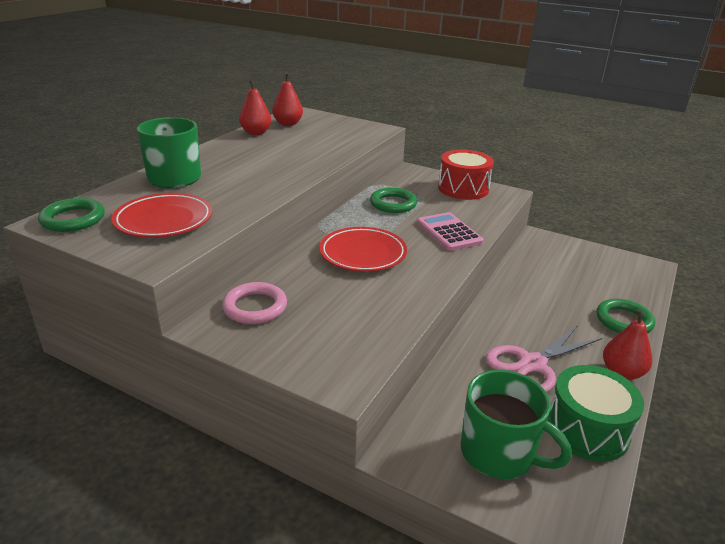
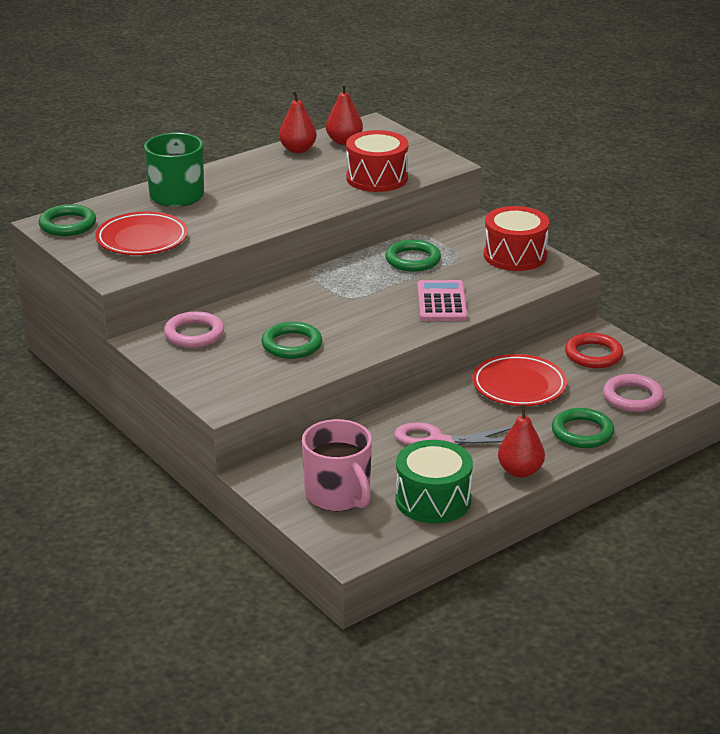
camera: 25 degrees right, 0 degrees up
red plate [320,227,407,272] -> red plate moved to [472,354,567,406]
green mug [461,370,572,479] -> pink mug [302,419,372,511]
none -> green ring [262,322,322,359]
none -> red drum [346,130,408,192]
none -> red ring [565,333,623,368]
none -> pink ring [603,374,664,412]

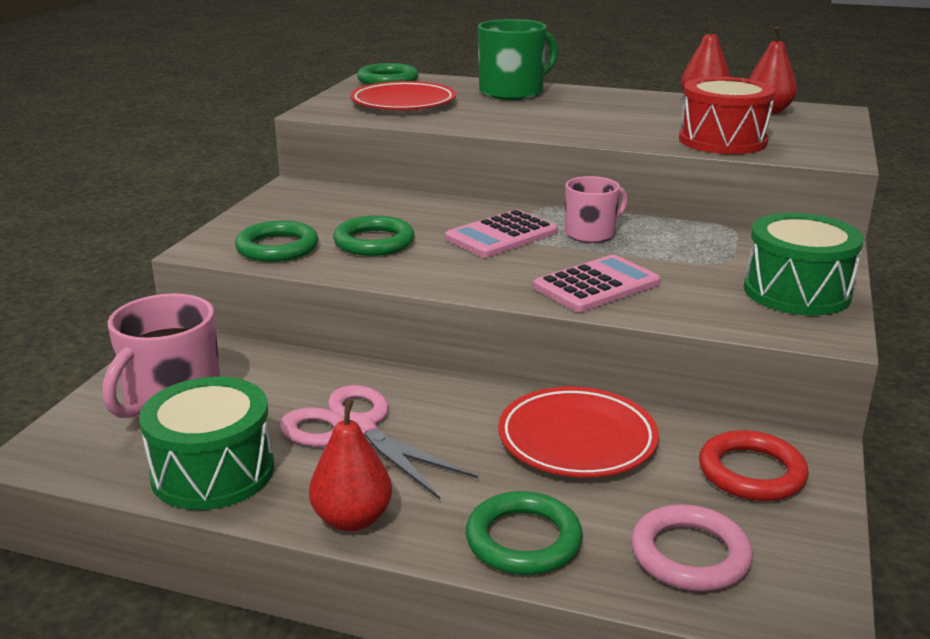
camera: 55 degrees right, 5 degrees down
pink ring [164,311,224,348] -> none
green ring [385,240,441,272] -> green ring moved to [235,221,318,262]
red drum [484,206,549,271] -> green drum [744,213,864,315]
none -> pink calculator [445,210,558,258]
none -> pink mug [565,176,628,243]

